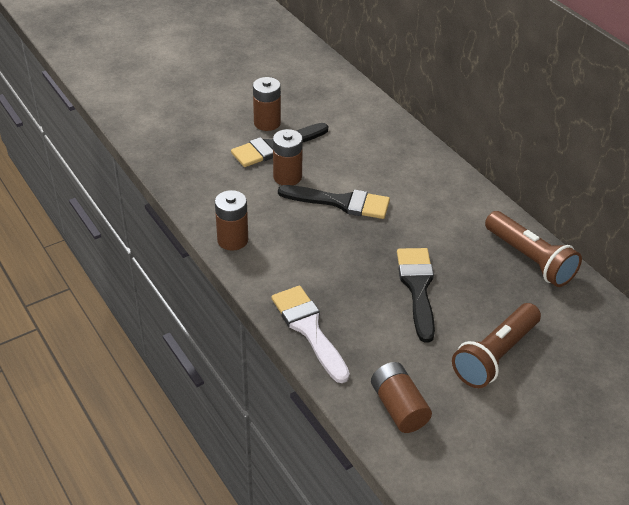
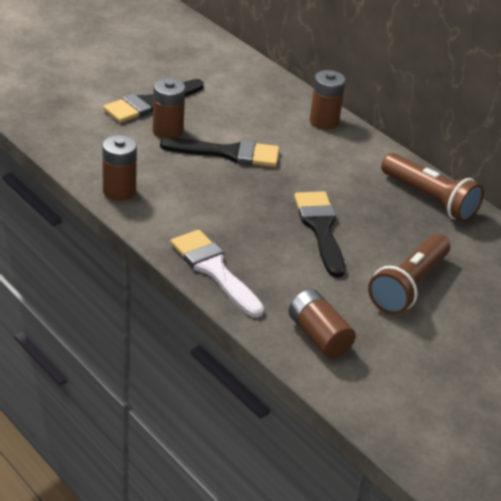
camera: 10 degrees left, 5 degrees down
brown battery [253,77,281,131] -> brown battery moved to [310,70,345,130]

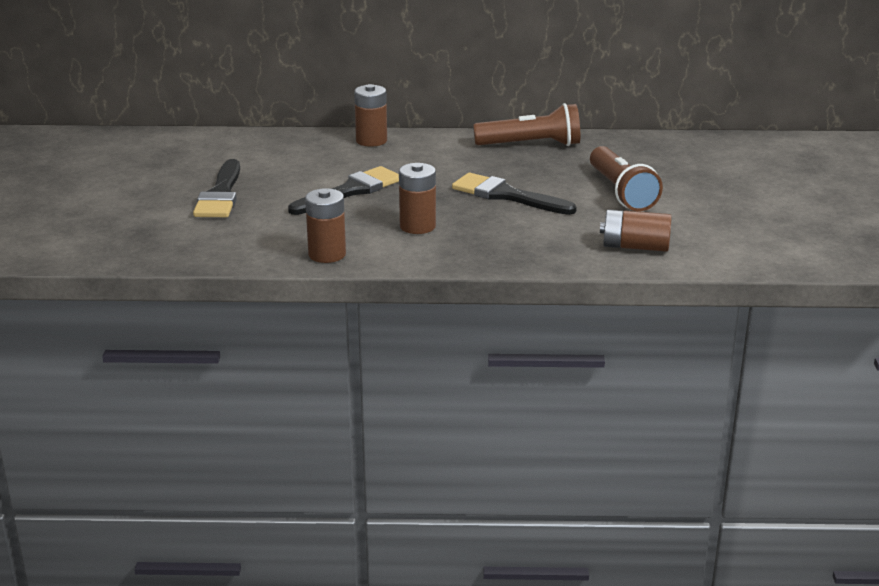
camera: 45 degrees left, 10 degrees down
brown battery [153,78,185,139] -> brown battery moved to [399,163,436,234]
white brush [170,230,264,318] -> none

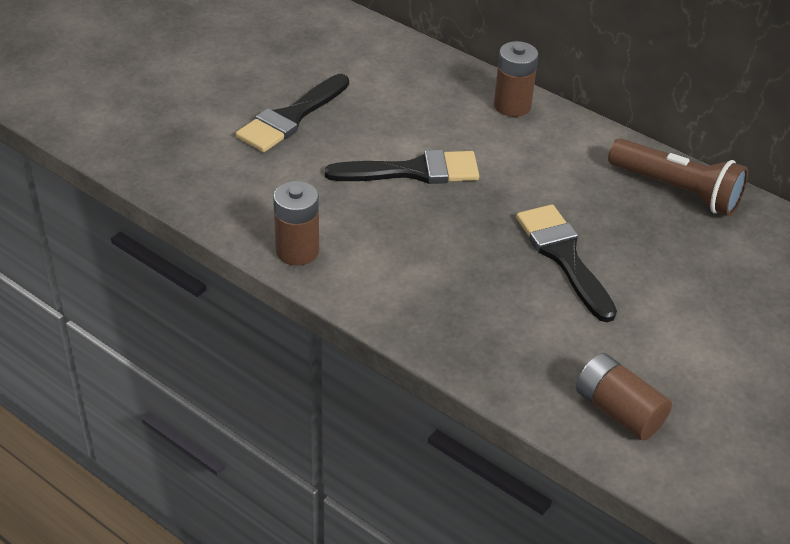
camera: 35 degrees right, 15 degrees up
brown battery [399,163,436,234] -> none
brown flashlight [590,146,663,211] -> none

